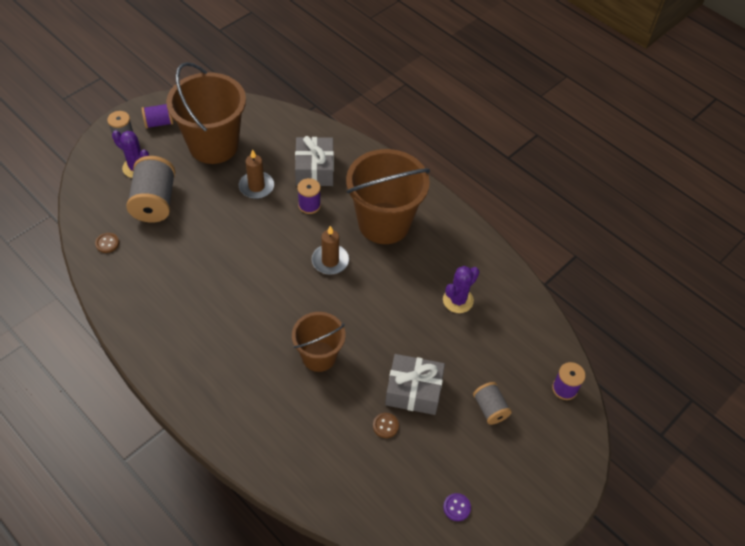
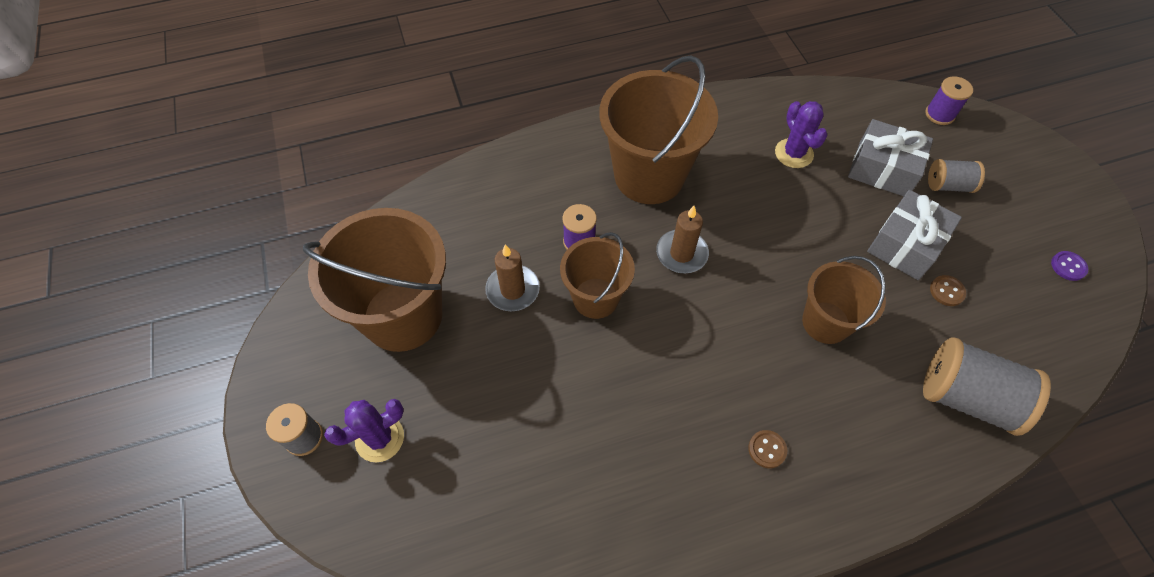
camera: 60 degrees left, 5 degrees up
brown button [95,233,119,253] -> brown button moved to [748,430,787,468]
grey spool [126,156,175,222] -> grey spool moved to [923,337,1051,436]
purple spool [141,104,173,129] -> none
grey gift [295,136,334,186] -> grey gift moved to [848,119,933,196]
none -> brown bucket [560,232,635,319]

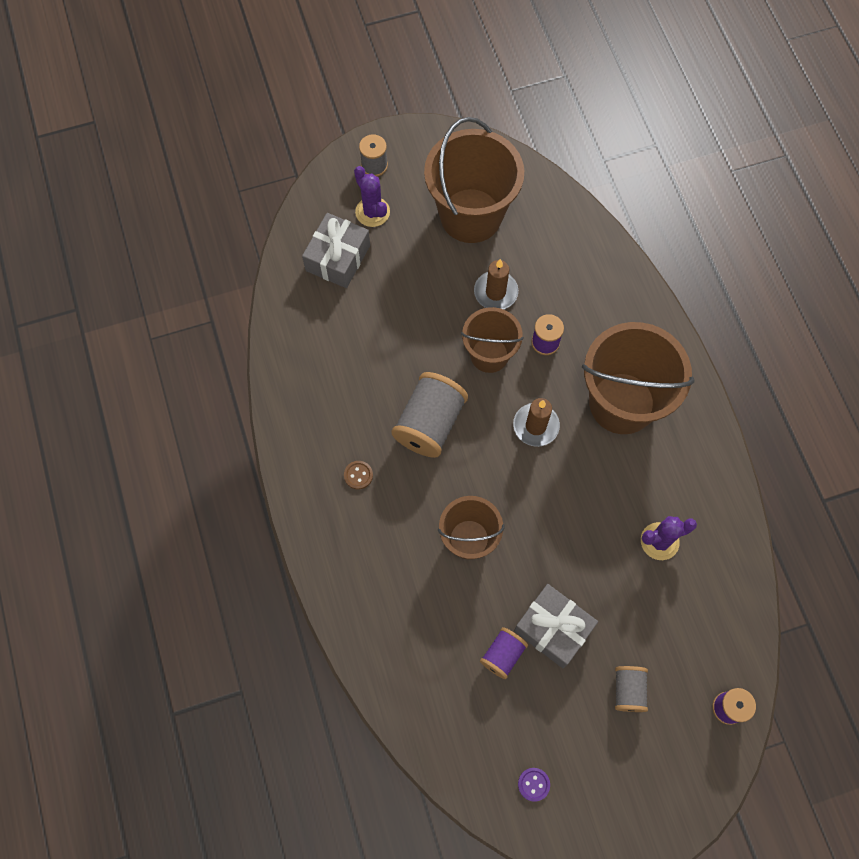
camera: 90 degrees right, 10 degrees up
grey gift [848,119,933,196] -> grey gift moved to [302,213,370,288]
grey spool [923,337,1051,436] -> grey spool moved to [392,372,468,458]
brown button [930,275,966,306] -> purple spool [480,627,528,679]

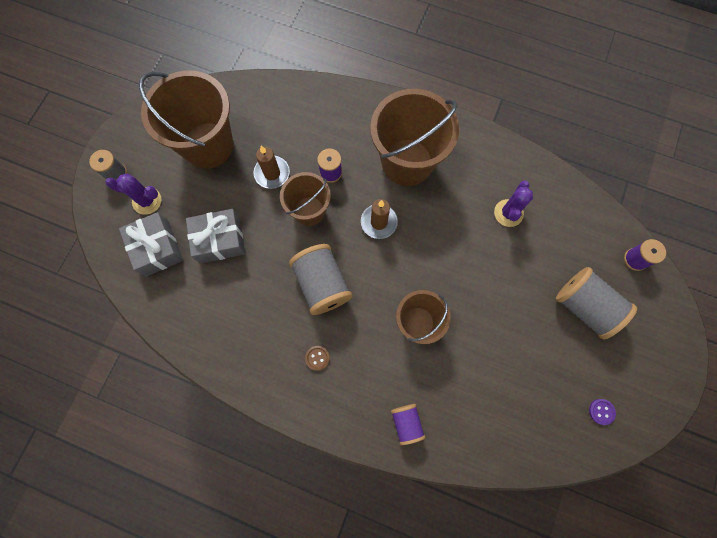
camera: 50 degrees left, 5 degrees up
purple spool [480,627,528,679] -> purple spool moved to [391,404,425,445]
grey gift [514,584,598,668] -> grey gift moved to [186,209,245,264]
grey spool [615,666,648,712] -> grey spool [556,267,637,339], size x1.80

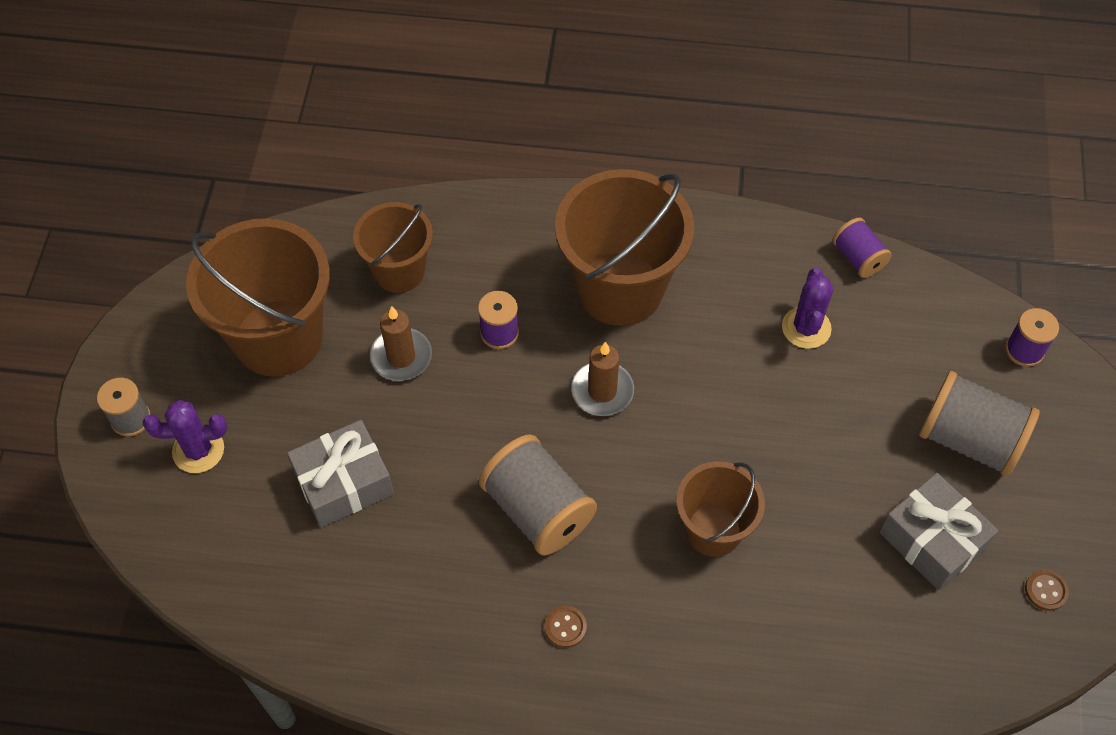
camera: 15 degrees left, 15 degrees down
grey gift [119,212,183,277] -> grey gift moved to [879,473,999,590]
brown bucket [280,172,331,226] -> brown bucket moved to [353,202,433,293]
purple spool [391,404,425,445] -> purple spool moved to [833,218,892,278]
purple button [589,399,616,425] -> brown button [1025,569,1069,611]

